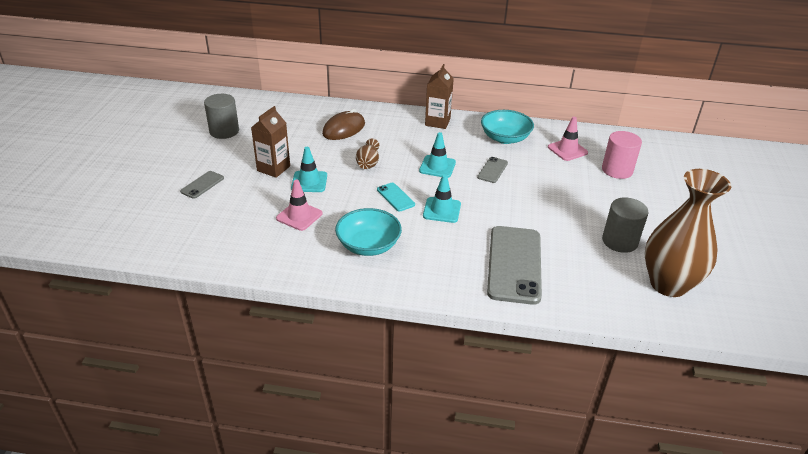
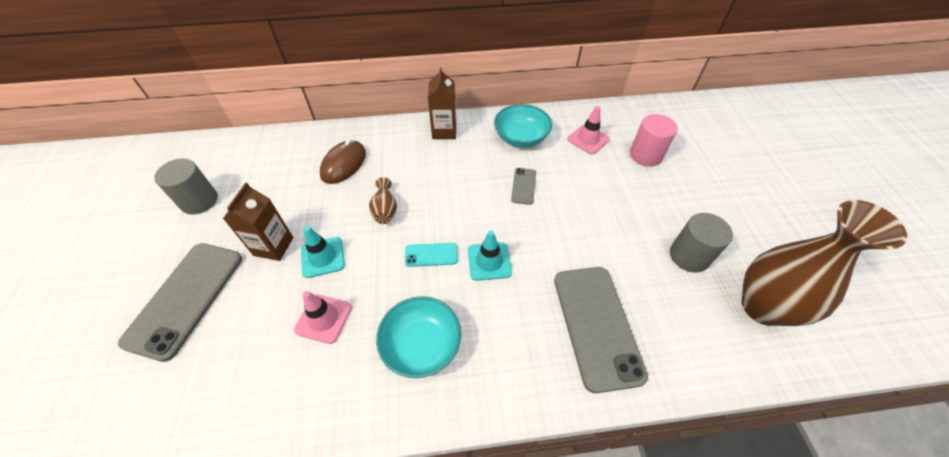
camera: 15 degrees left, 15 degrees up
grey phone [180,171,224,199] -> grey phone [118,243,242,362], size x2.17
turquoise phone [377,183,415,211] -> turquoise phone turned 45 degrees counterclockwise [405,243,457,267]
turquoise traffic cone [419,132,456,178] -> none

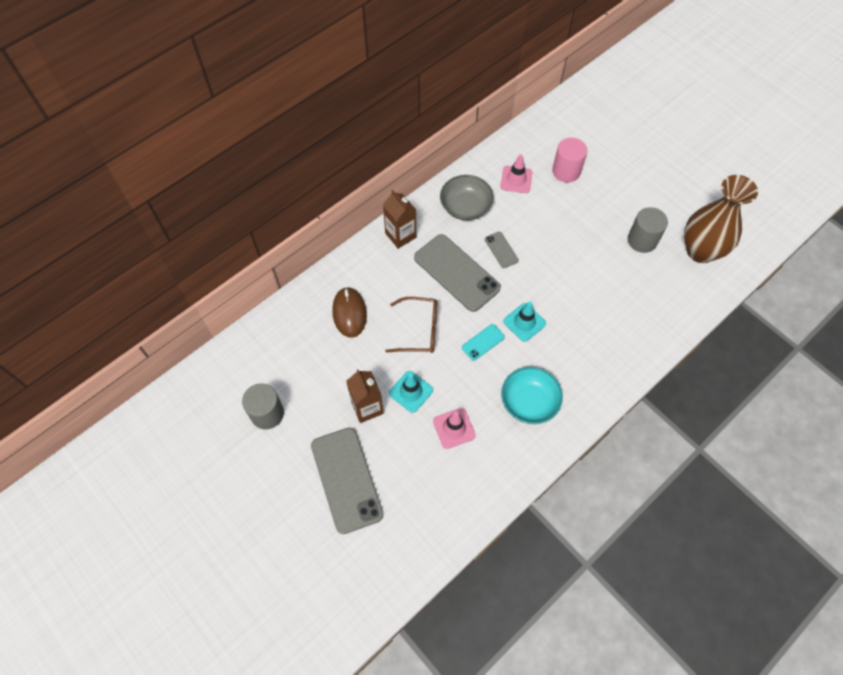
camera: 35 degrees left, 10 degrees up
brown vase [369,177,397,224] -> brown glasses [385,297,437,353]
turquoise bowl [494,104,552,147] -> grey bowl [440,175,494,220]
grey phone [554,267,648,393] -> grey phone moved to [414,234,501,312]

